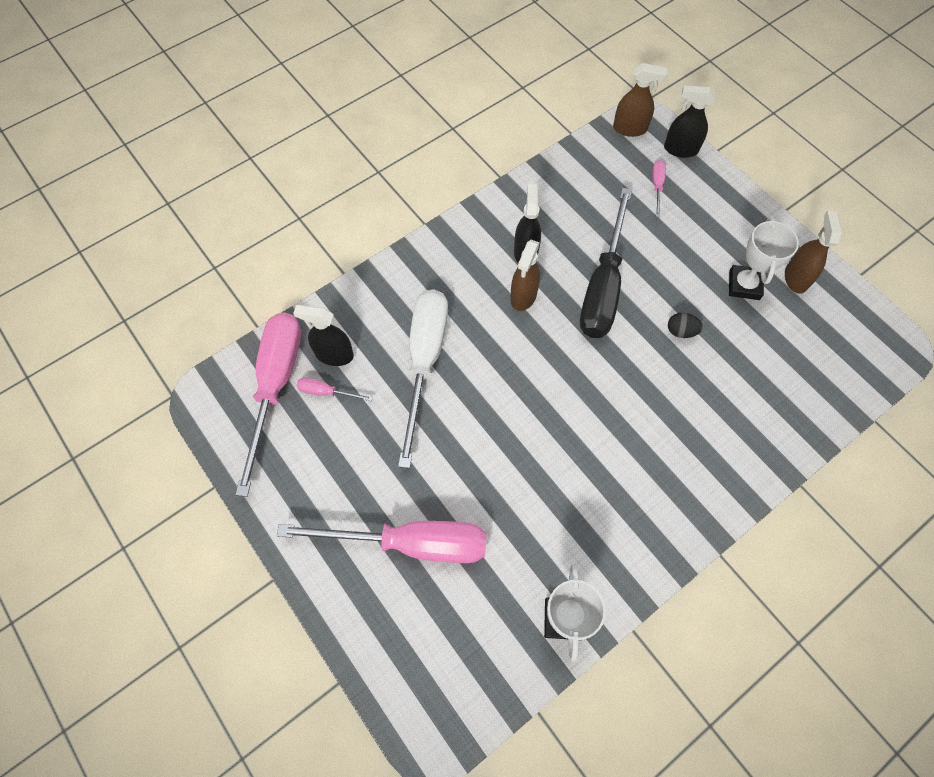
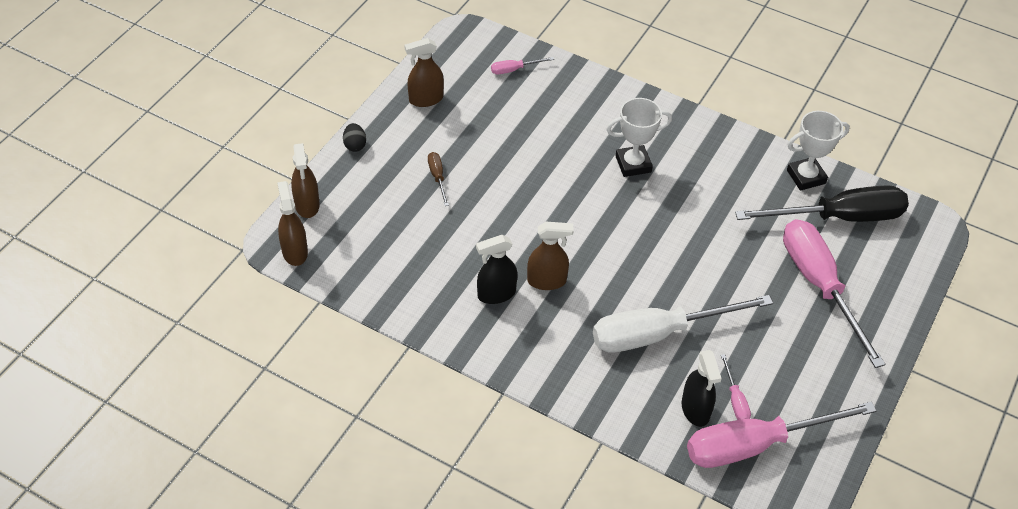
camera: 115 degrees left, 15 degrees down
black screwdriver [580,188,632,338] -> black screwdriver moved to [735,185,909,222]
pink screwdriver [652,160,666,217] -> pink screwdriver moved to [491,57,554,74]
black spray bottle [664,86,715,158] -> brown spray bottle [291,143,320,218]
black egg [668,313,703,338] -> black egg moved to [343,123,366,152]
white trophy [729,217,799,300] -> white trophy moved to [606,98,672,177]
none -> brown screwdriver [428,152,449,206]

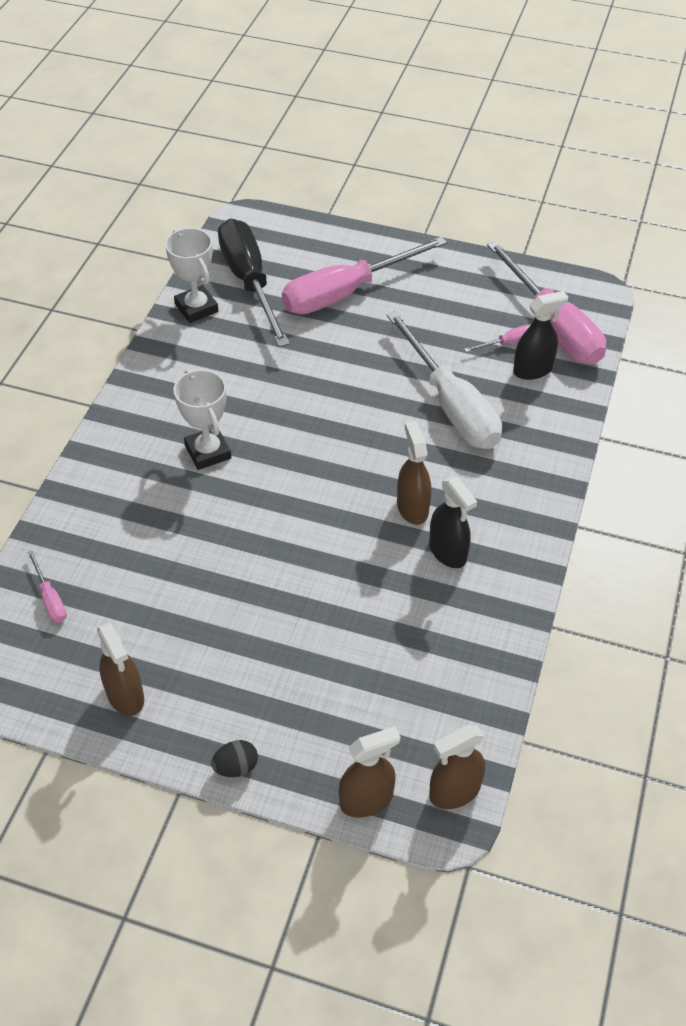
camera: 100 degrees left, 0 degrees up
brown screwdriver [428,152,449,206] -> none

